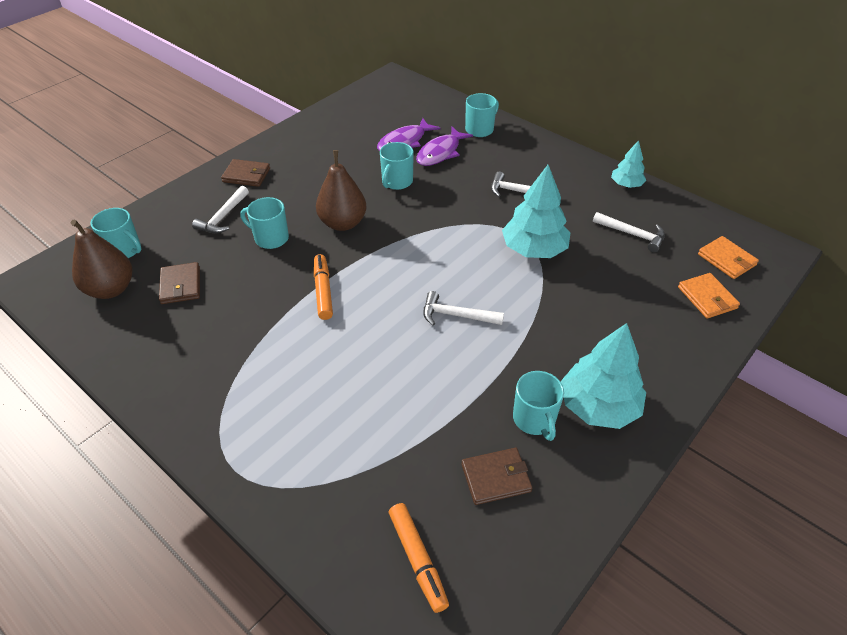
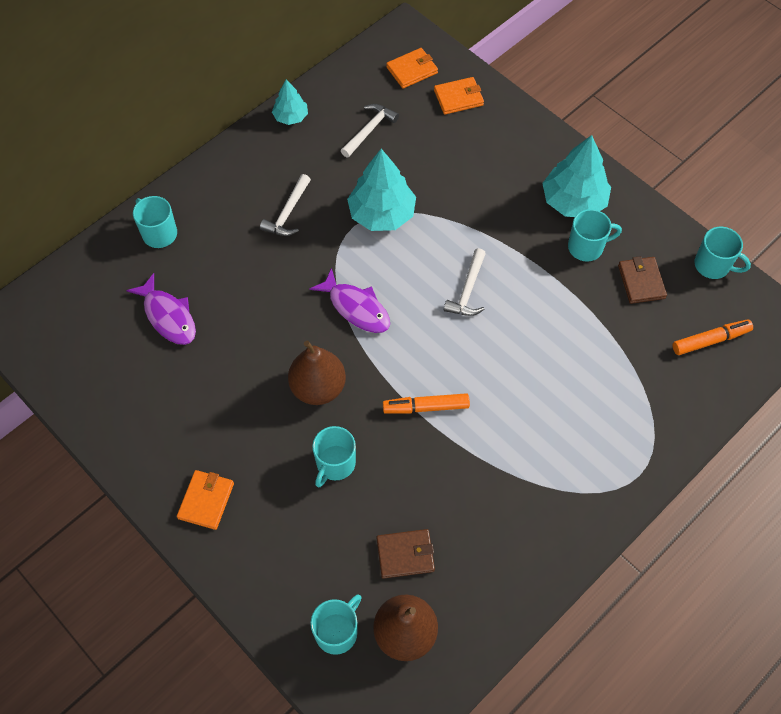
camera: 85 degrees left, 15 degrees up
white hammer [192,186,249,233] -> none
brown wallet [221,159,270,187] -> orange wallet [177,470,234,530]
turquoise mug [380,142,414,190] -> turquoise mug moved to [694,227,751,279]
purple fish [416,127,473,166] -> purple fish moved to [309,268,390,333]

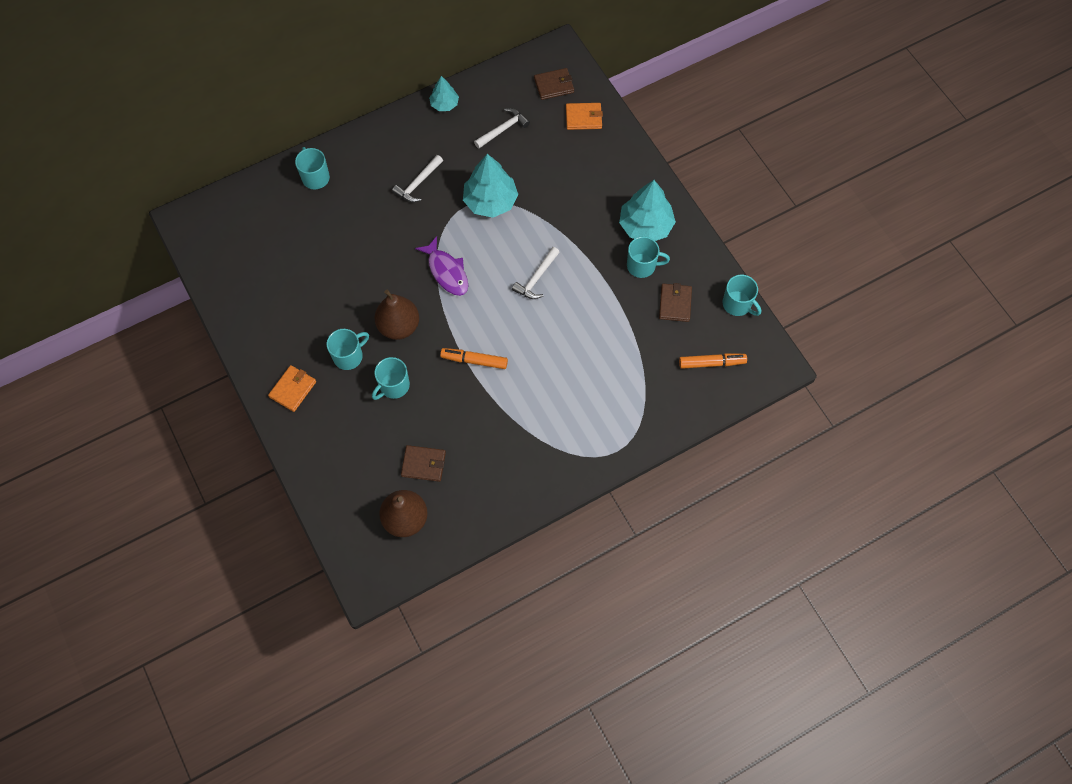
camera: 15 degrees right, 5 degrees up
purple fish [126,273,196,345] -> none
turquoise mug [310,595,362,655] -> turquoise mug moved to [327,329,369,370]
orange wallet [386,48,438,89] -> brown wallet [534,68,574,100]

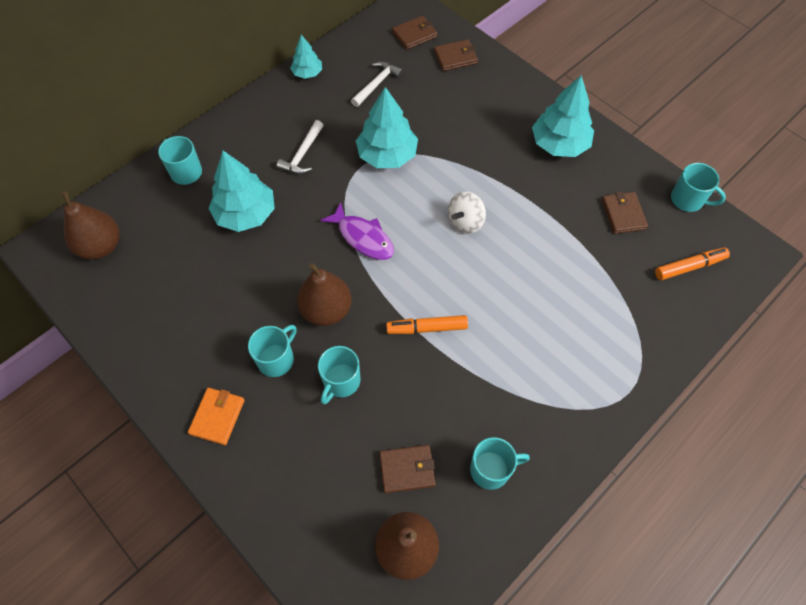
camera: 15 degrees left, 5 degrees down
white hammer [512,247,560,299] -> white spinning top [447,191,486,234]
orange wallet [566,103,603,130] -> brown wallet [434,39,478,71]
turquoise mug [627,236,670,278] -> turquoise mug moved to [470,437,530,490]
none -> brown pear [62,191,120,259]
none -> turquoise tree [208,151,275,232]

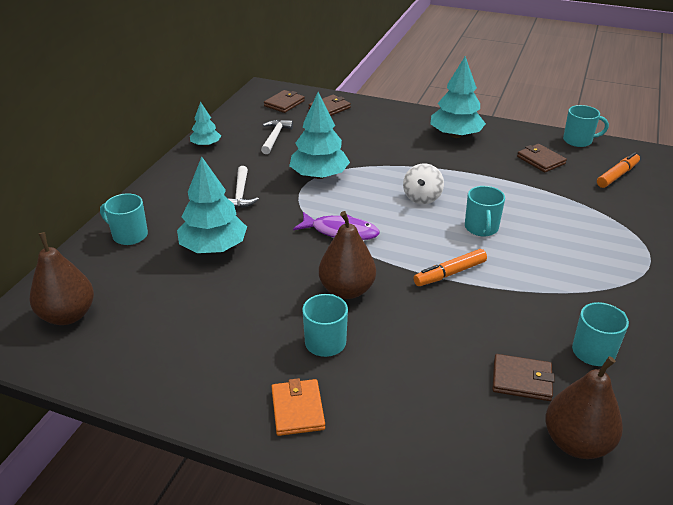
camera: 25 degrees left, 25 degrees down
turquoise mug [318,346,361,404] -> turquoise mug moved to [465,186,505,237]
brown wallet [379,445,436,493] -> brown wallet turned 45 degrees clockwise [492,354,555,401]

